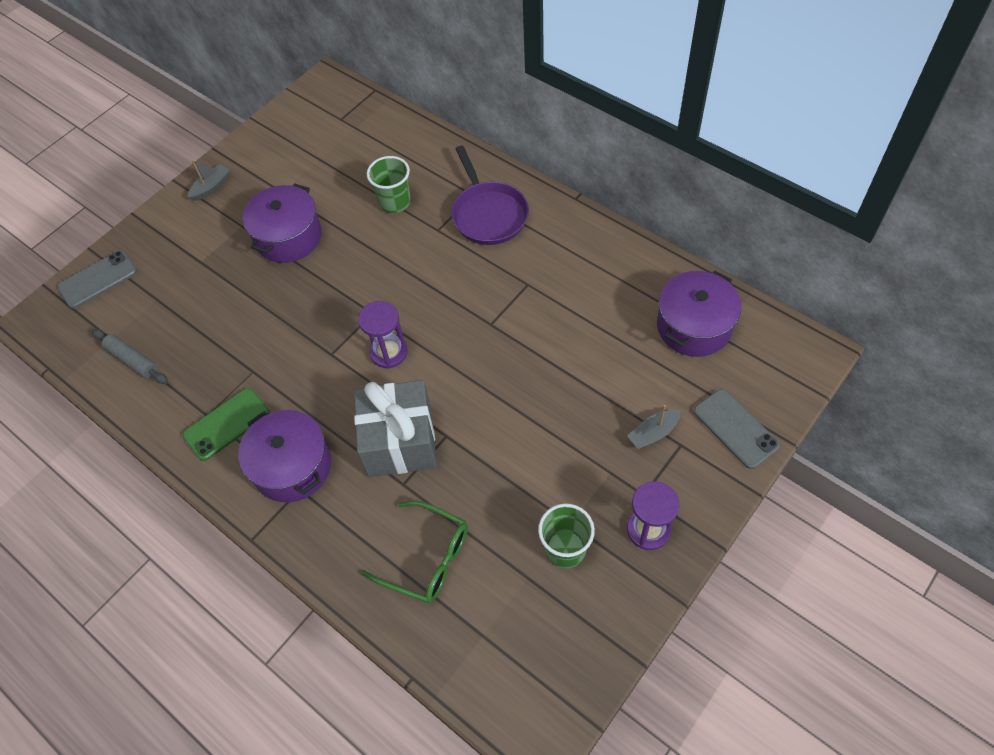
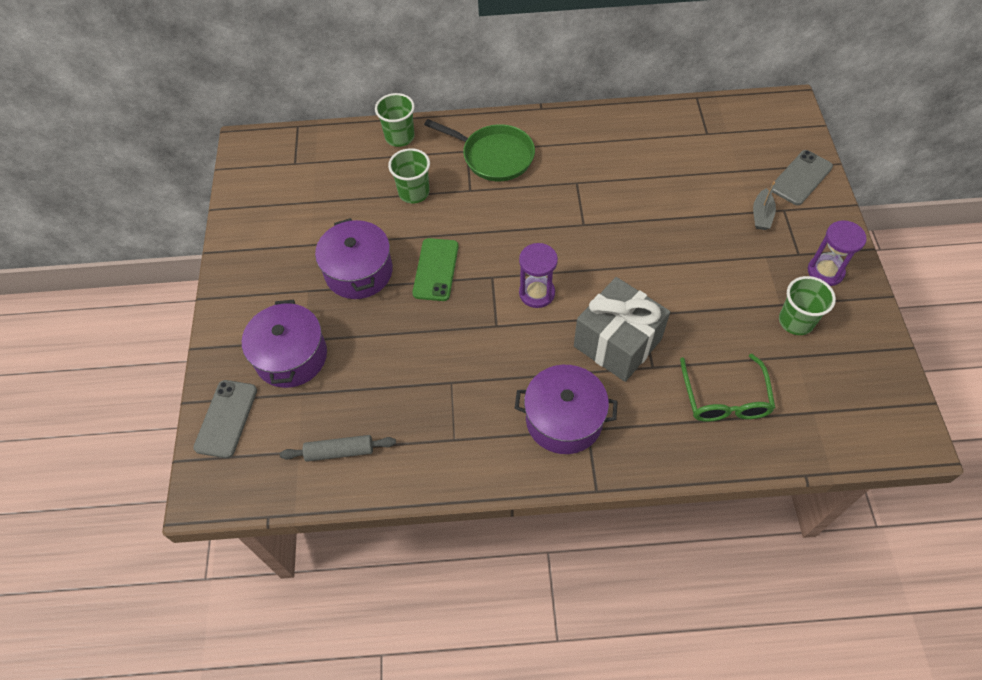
camera: 45 degrees left, 0 degrees up
green phone [183,388,270,461] -> green phone moved to [412,238,459,301]
grey boat [188,160,230,201] -> none
green glasses [361,501,468,603] -> green glasses turned 105 degrees clockwise [680,354,775,422]
purple pan [451,146,529,245] -> green pan [424,119,535,181]
purple pot [657,271,741,357] -> purple pot moved to [242,300,327,388]
grey phone [694,389,780,469] -> grey phone turned 60 degrees counterclockwise [770,150,833,205]
none -> green cup [375,93,415,147]

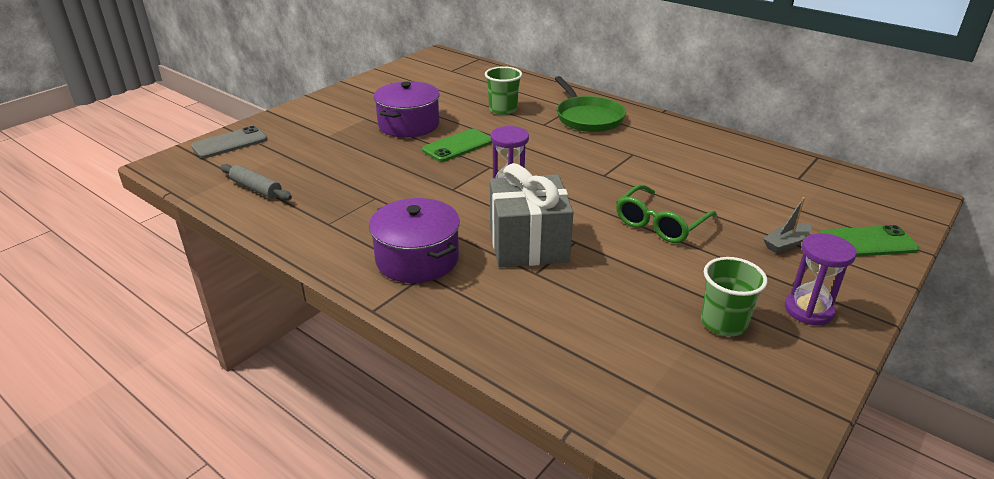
camera: 40 degrees right, 25 degrees down
purple pot [242,300,327,388] -> none
green cup [375,93,415,147] -> none
green glasses [680,354,775,422] -> green glasses moved to [616,185,717,243]
grey phone [770,150,833,205] -> green phone [820,225,919,257]

